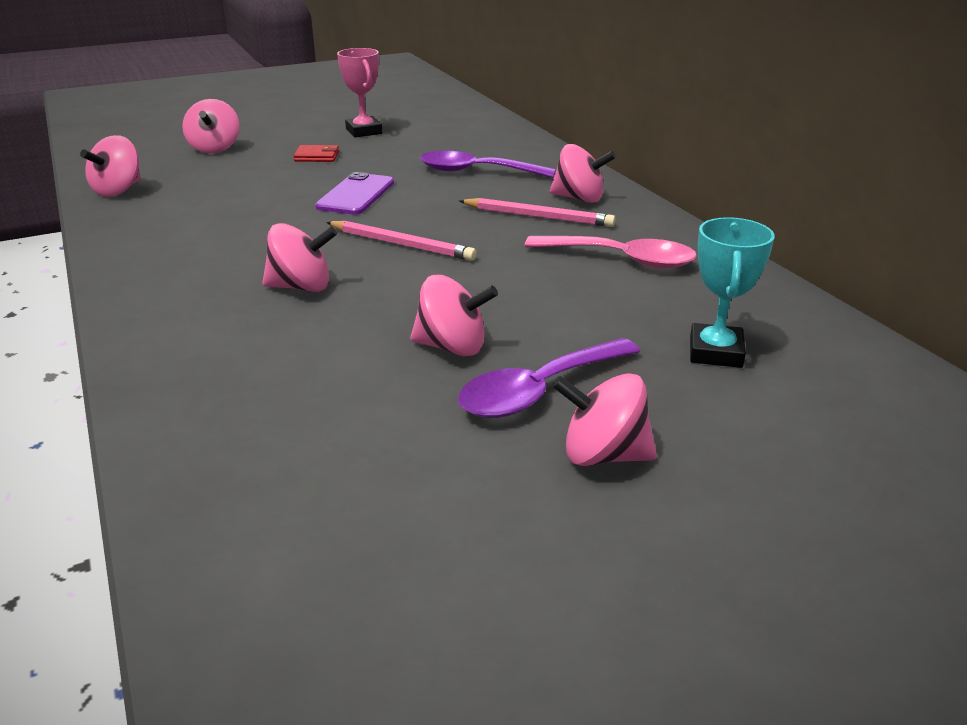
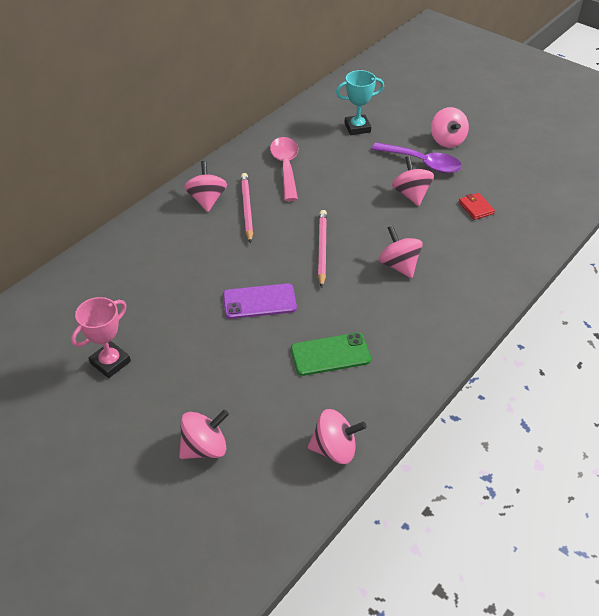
camera: 115 degrees left, 15 degrees up
red wallet [294,145,339,162] -> red wallet moved to [459,193,495,220]
purple spoon [420,151,556,178] -> none
none -> green phone [291,333,371,376]

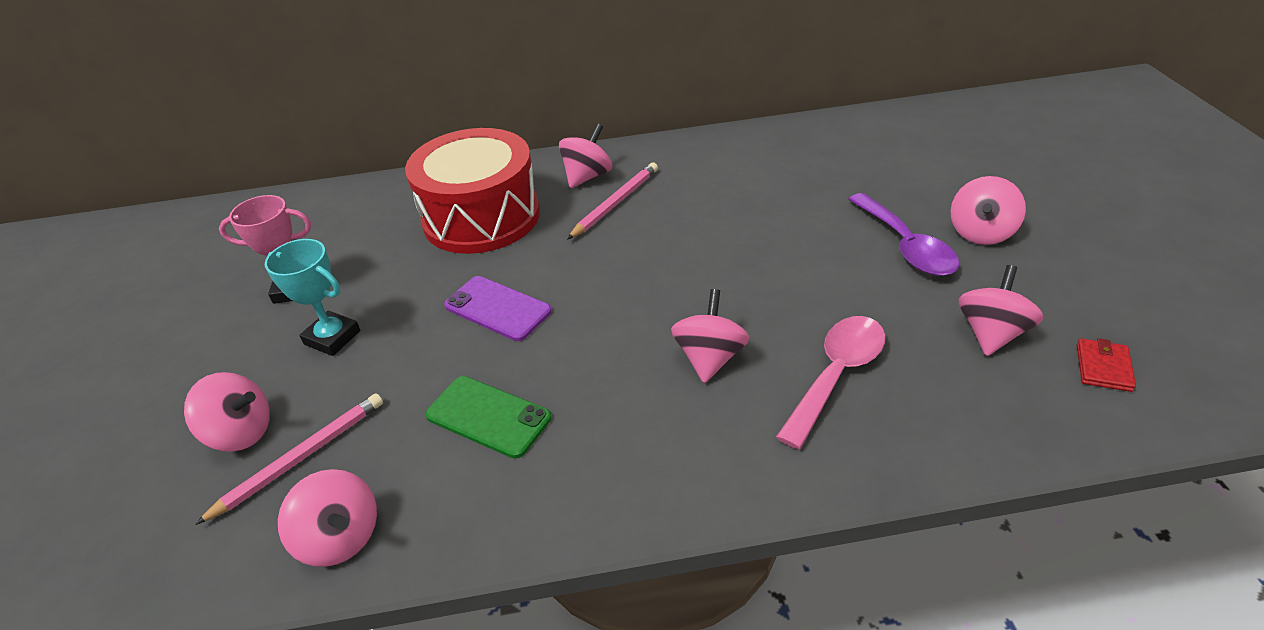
camera: 45 degrees right, 5 degrees down
pink spoon [270,137,298,201] -> pink spoon moved to [776,316,885,449]
pink pencil [318,210,327,288] -> pink pencil moved to [195,393,383,525]
turquoise trophy [336,70,384,135] -> turquoise trophy moved to [265,239,361,356]
pink spinning top [392,156,434,206] -> pink spinning top moved to [958,265,1043,356]
red wallet [459,193,495,220] -> red wallet moved to [1077,338,1136,392]
none -> red drum [405,128,540,254]

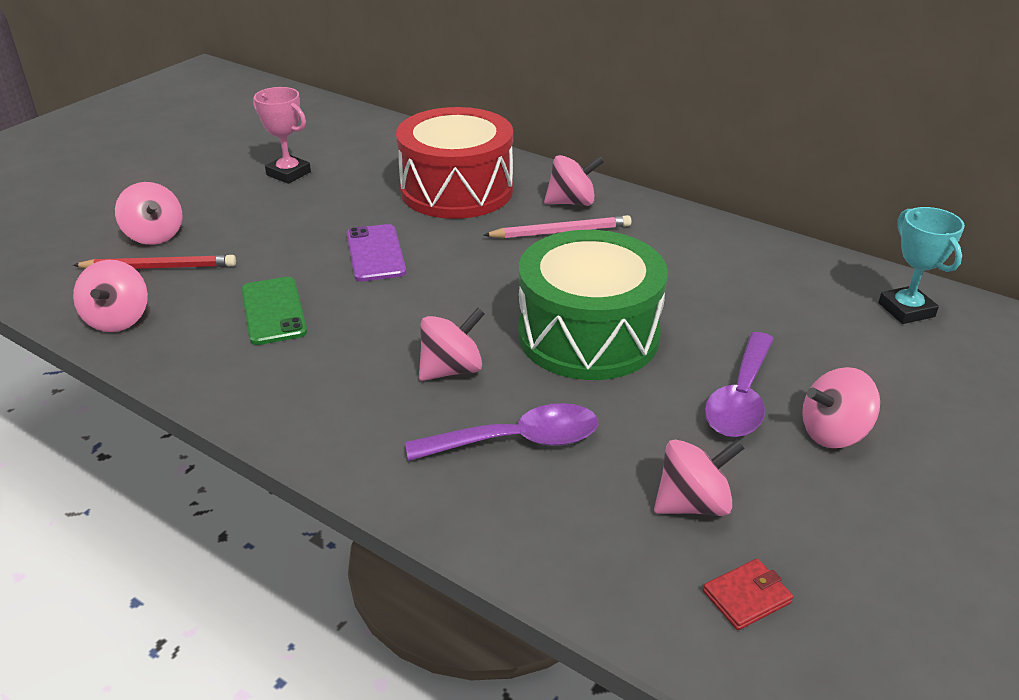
camera: 40 degrees right, 5 degrees down
pink pencil [195,393,383,525] -> red pencil [73,255,236,269]
turquoise trophy [265,239,361,356] -> turquoise trophy moved to [878,207,965,324]
pink spoon [776,316,885,449] -> purple spoon [405,403,598,461]
none -> green drum [518,230,668,380]

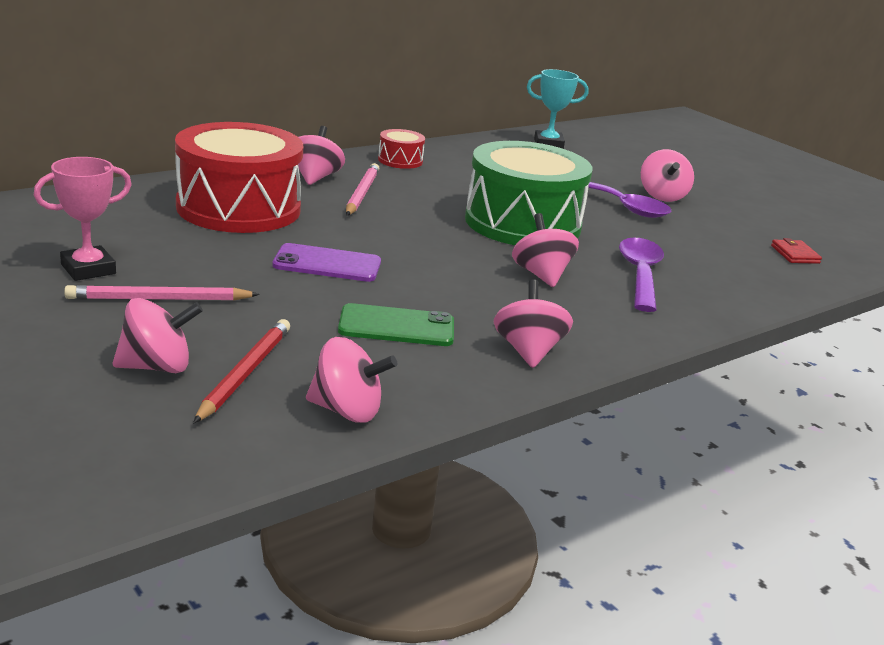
camera: 75 degrees left, 10 degrees down
pink spinning top [654,439,745,516] -> pink spinning top moved to [494,279,573,368]
none -> pink pencil [64,285,260,301]
none -> red drum [378,129,425,169]

